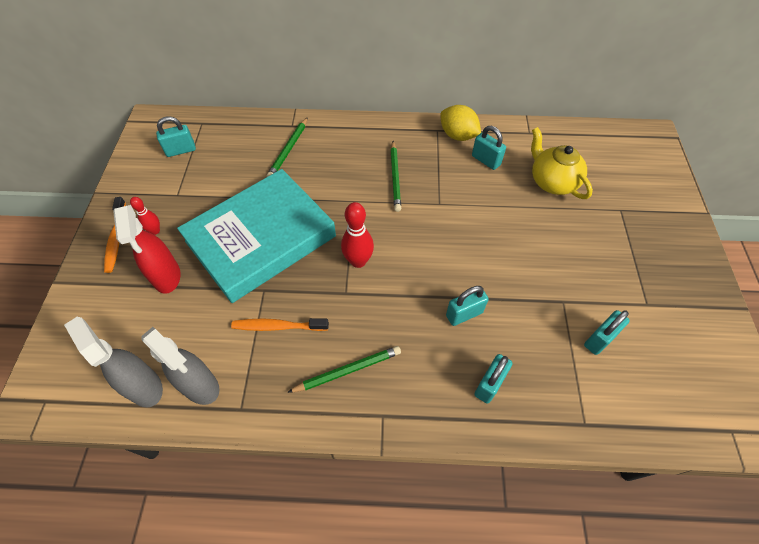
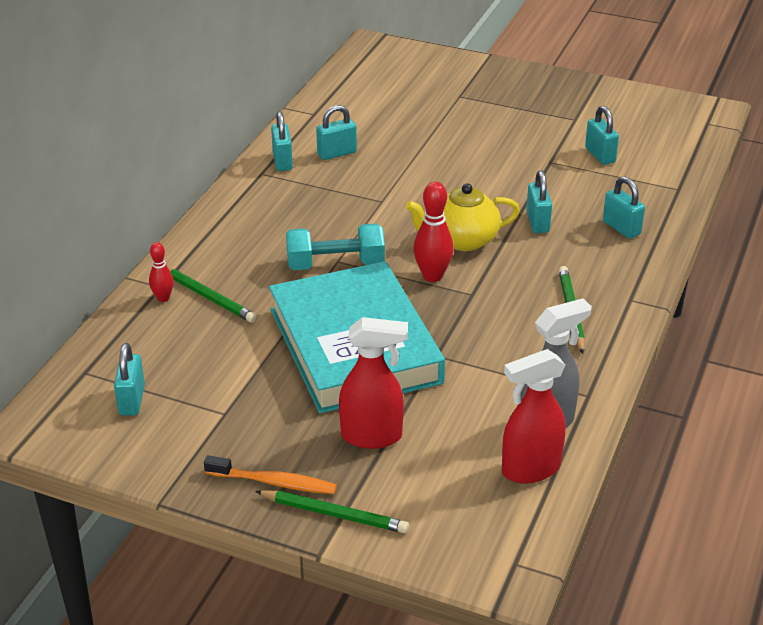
camera: 70 degrees left, 20 degrees down
grey spray bottle [64,317,163,407] -> red spray bottle [502,349,566,483]
red bowling pin [130,197,160,235] -> red bowling pin moved to [149,242,174,302]
orange toothbrush [231,318,329,331] -> none
green pencil [390,141,401,212] -> green pencil moved to [255,490,409,533]
yellow lemon [440,105,481,141] -> turquoise padlock [271,111,293,171]
yellow teapot [531,127,593,199] -> yellow teapot moved to [406,183,520,251]
none -> turquoise dumbbell [286,223,385,270]

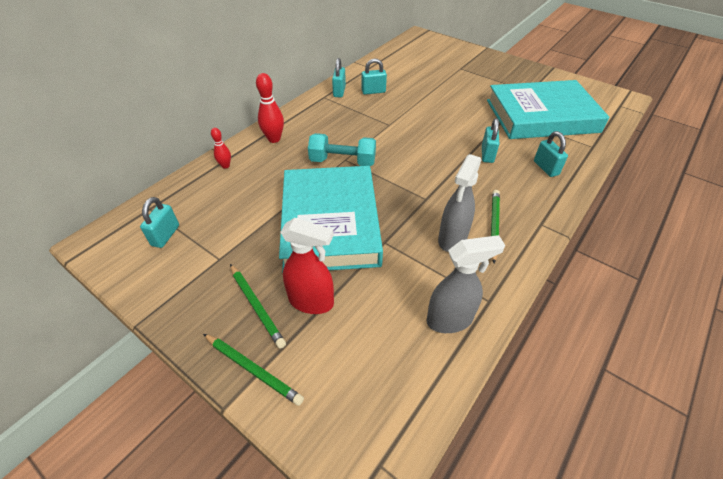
camera: 15 degrees right, 10 degrees up
green pencil [168,268,257,323] -> green pencil moved to [230,264,286,349]
orange toothbrush [204,455,337,494] -> none
yellow teapot [406,183,520,251] -> none
red bowling pin [413,182,454,282] -> red bowling pin moved to [256,73,284,143]
red spray bottle [502,349,566,483] -> none
turquoise padlock [585,106,619,165] -> turquoise book [487,80,609,139]
none -> grey spray bottle [438,154,481,252]

